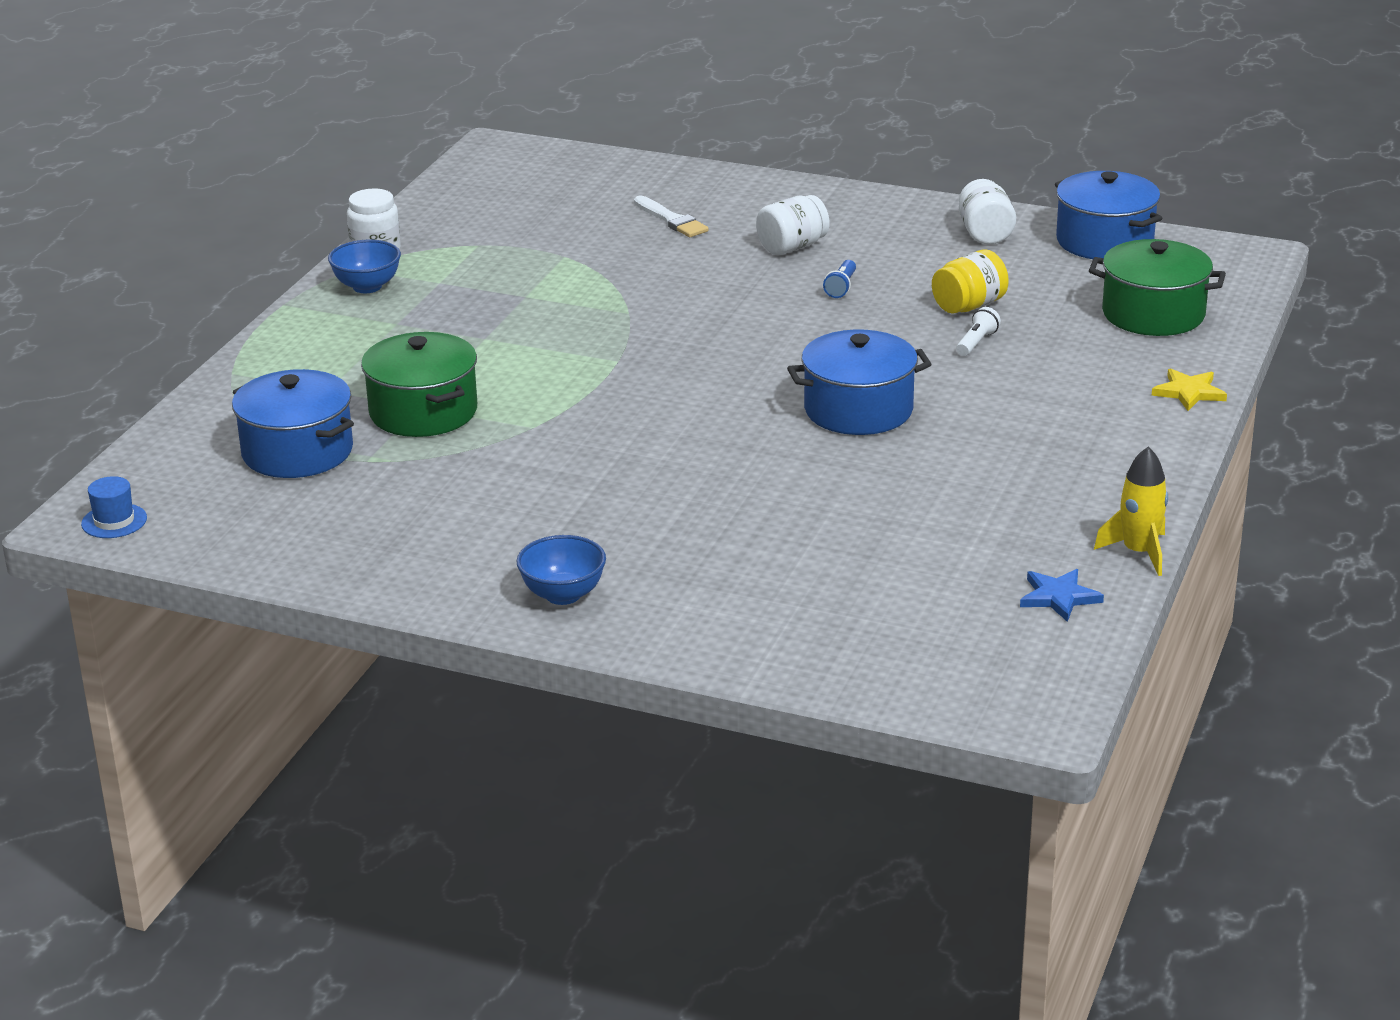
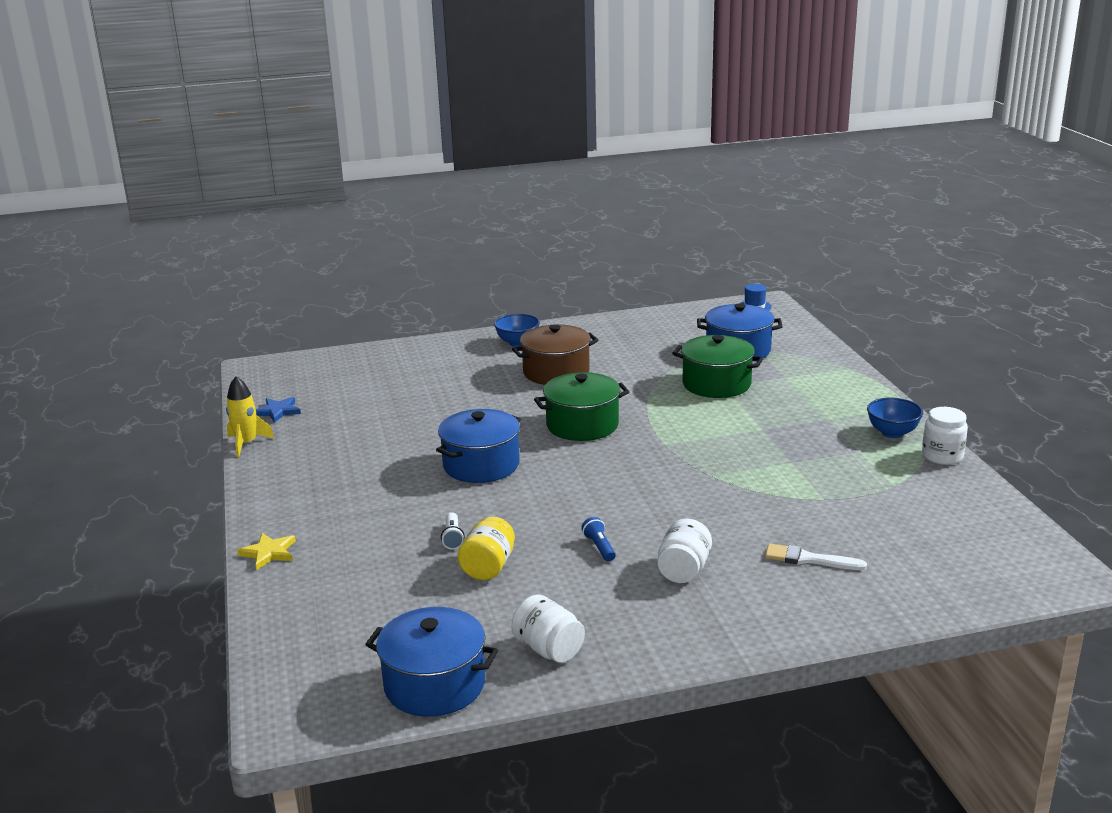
camera: 145 degrees right, 5 degrees down
green pot [1089,239,1226,336] -> green pot moved to [534,372,629,441]
none -> brown pot [512,324,599,385]

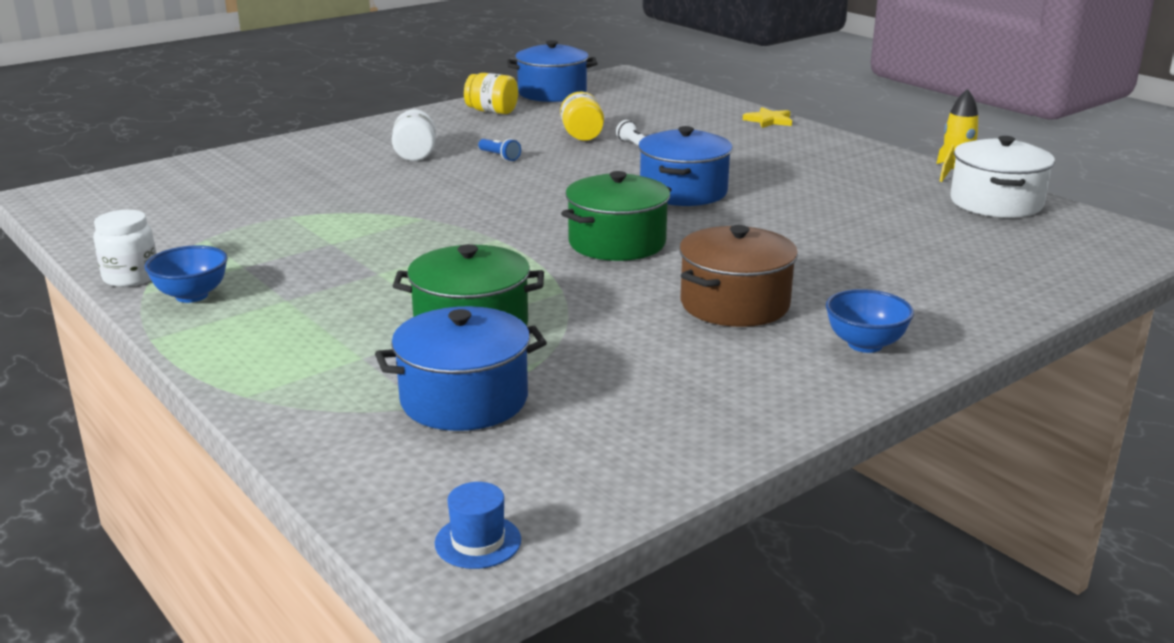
camera: 155 degrees right, 0 degrees up
blue star [256,397,301,423] -> white pot [950,136,1055,218]
white jar [511,594,585,663] -> yellow jar [464,73,518,114]
white brush [765,544,867,570] -> none

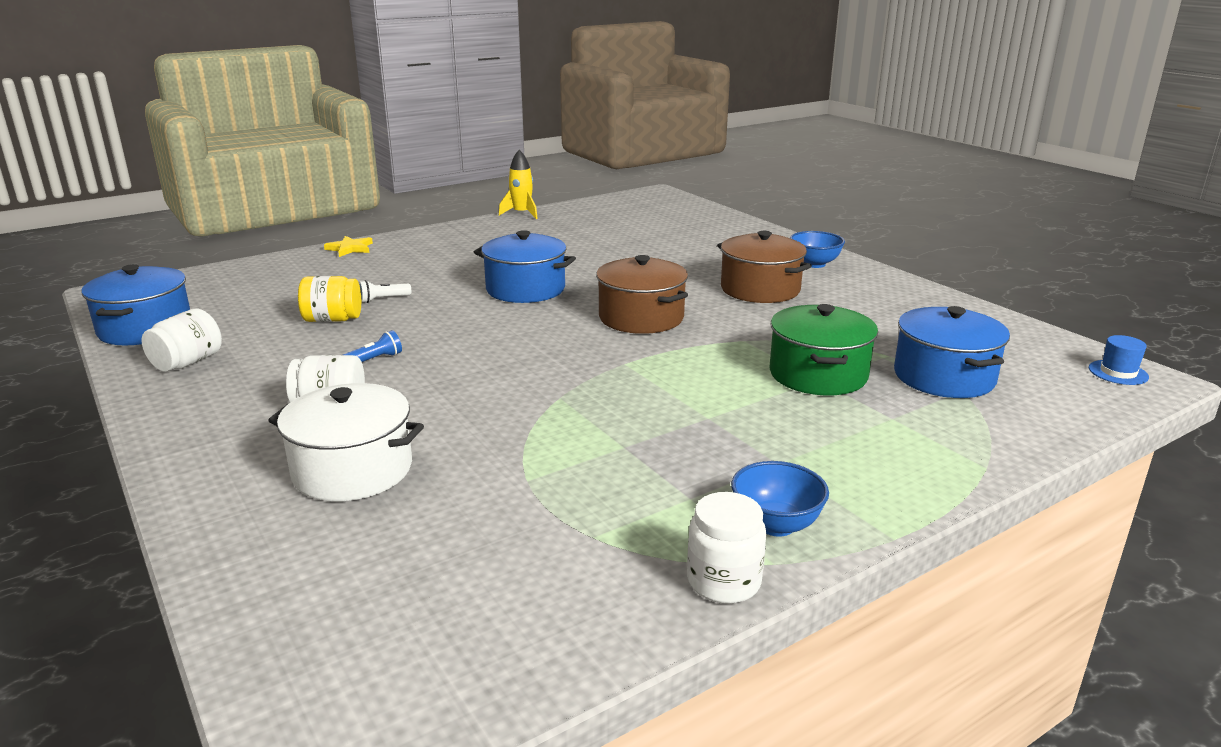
camera: 85 degrees left, 0 degrees up
yellow jar [464,73,518,114] -> white jar [141,309,222,371]
green pot [561,171,672,261] -> brown pot [596,255,688,334]
white pot [950,136,1055,218] -> white pot moved to [268,383,424,501]

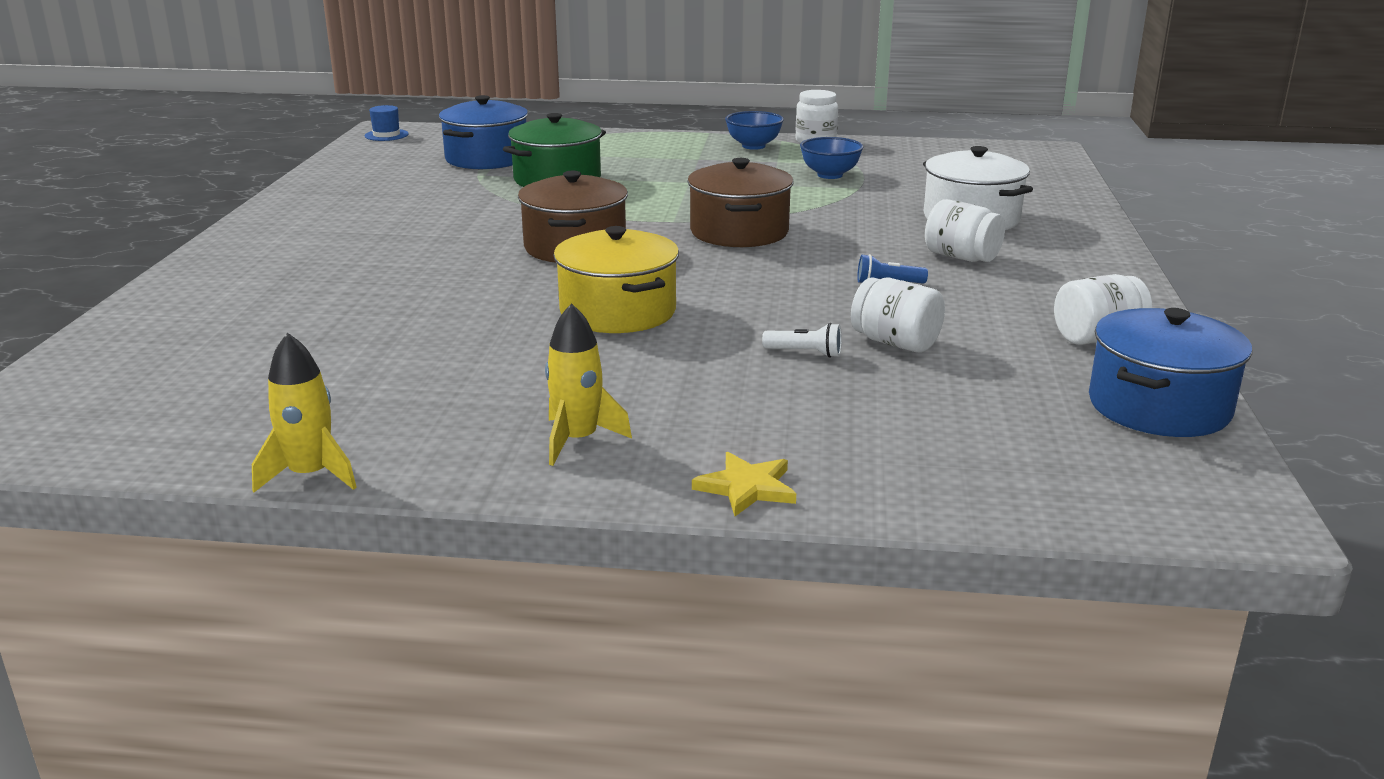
camera: 140 degrees left, 0 degrees up
yellow jar [298,276,361,322] -> white jar [851,277,945,353]
blue pot [474,230,576,303] -> yellow pot [553,226,679,333]
brown pot [717,231,812,303] -> brown pot moved to [687,158,793,247]
blue bowl [790,231,845,268] -> blue bowl moved to [800,137,864,179]
none -> yellow rocket [545,303,632,466]

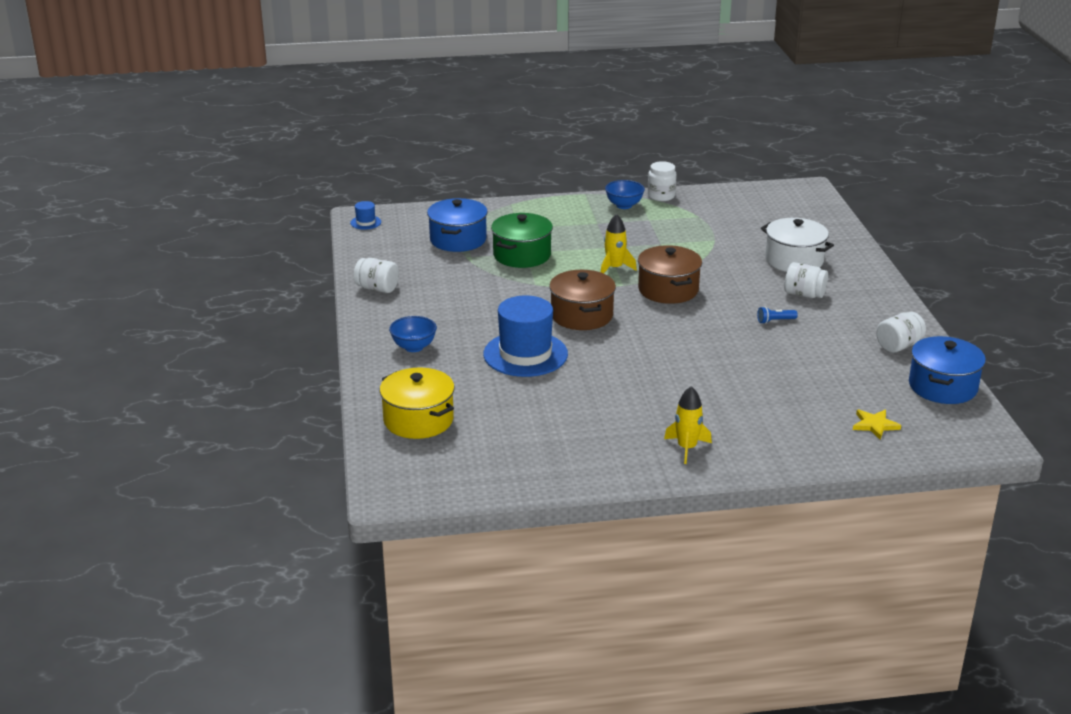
camera: 15 degrees left, 5 degrees up
yellow rocket [252,333,357,492] -> yellow rocket moved to [601,214,637,273]
yellow pot [553,226,679,333] -> yellow pot moved to [380,368,455,439]
yellow star [692,452,796,516] -> yellow star moved to [853,409,901,440]
white flashlight [762,323,842,358] -> none
blue bowl [800,137,864,179] -> blue bowl moved to [389,316,437,352]
white jar [851,277,945,353] -> white jar moved to [354,258,399,293]
none -> blue hat [483,296,568,377]

